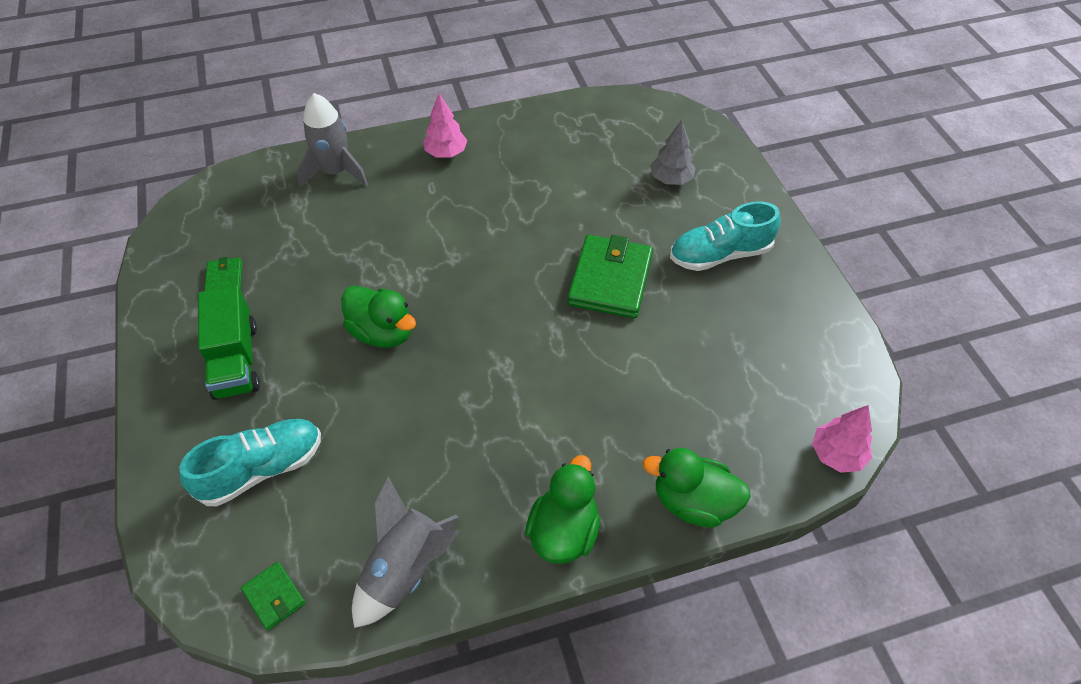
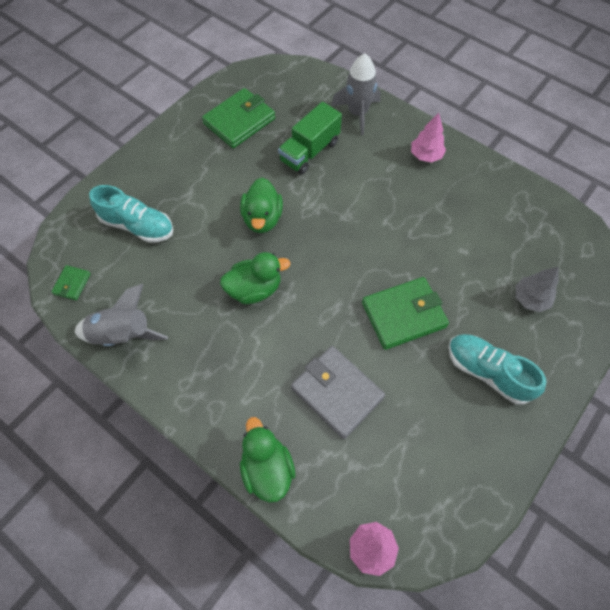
camera: 55 degrees right, 10 degrees up
green truck [198,285,260,400] -> green truck moved to [278,102,342,175]
green wallet [204,257,242,291] -> green wallet [202,88,275,148], size x2.08
green duck [525,455,600,564] -> green duck moved to [220,252,290,304]
none -> grey wallet [291,346,385,439]

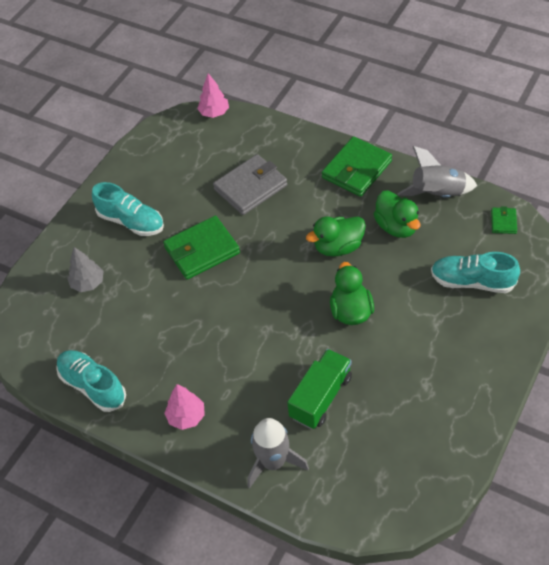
camera: 175 degrees right, 10 degrees down
green wallet [202,88,275,148] -> green wallet moved to [322,137,392,197]
green duck [240,417,295,503] -> green duck moved to [374,191,420,238]
grey wallet [291,346,385,439] -> grey wallet turned 75 degrees counterclockwise [213,154,287,215]
none -> turquoise shoe [56,350,126,412]

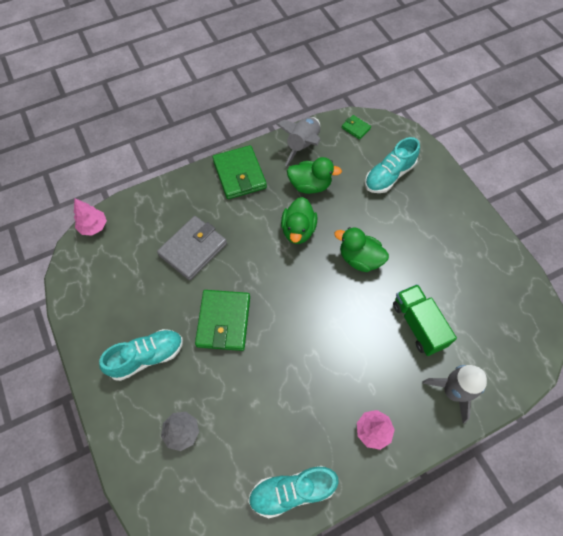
camera: 60 degrees left, 10 degrees up
grey wallet [213,154,287,215] -> grey wallet turned 45 degrees clockwise [157,216,227,280]

